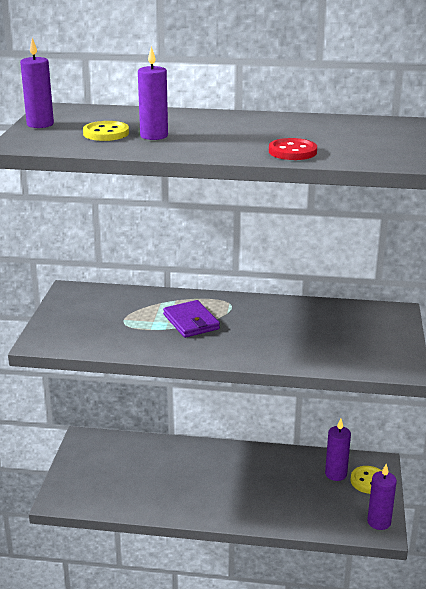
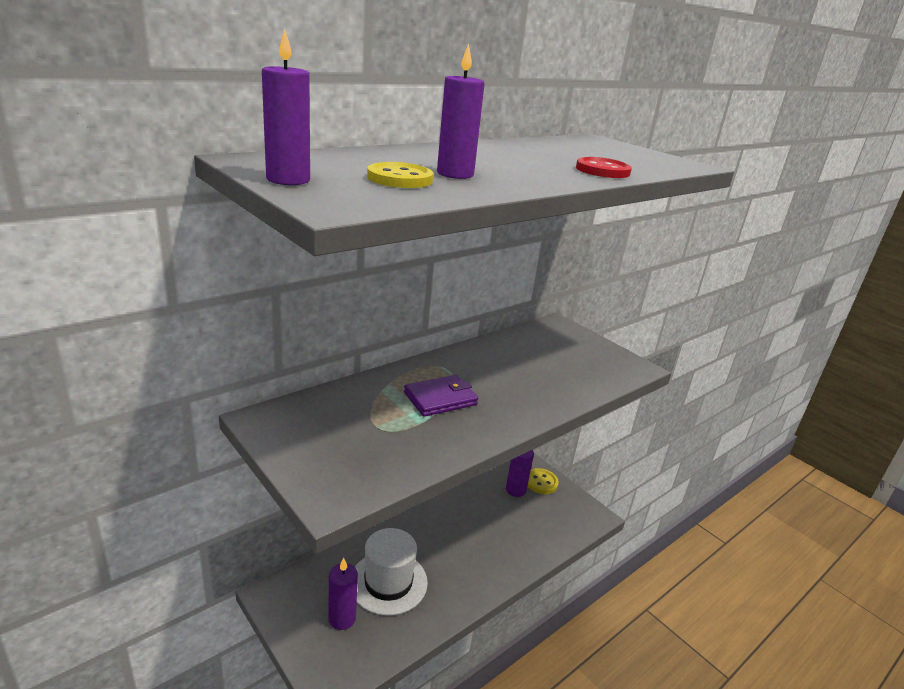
camera: 50 degrees left, 0 degrees up
purple wallet [163,300,220,338] -> purple wallet turned 45 degrees counterclockwise [404,375,478,417]
purple candle [367,464,397,530] -> purple candle moved to [328,558,358,630]
none -> white hat [355,528,428,616]

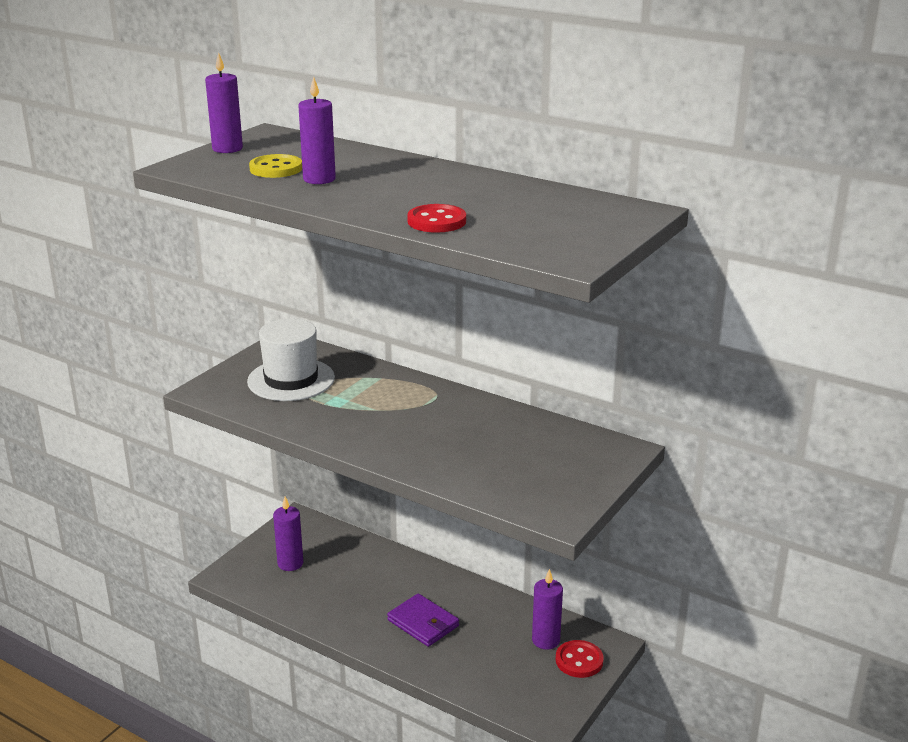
camera: 75 degrees right, 0 degrees up
white hat [355,528,428,616] -> white hat moved to [247,319,335,401]
purple wallet [404,375,478,417] -> purple wallet moved to [387,593,459,647]
yellow button [527,468,559,494] -> red button [555,640,604,678]

